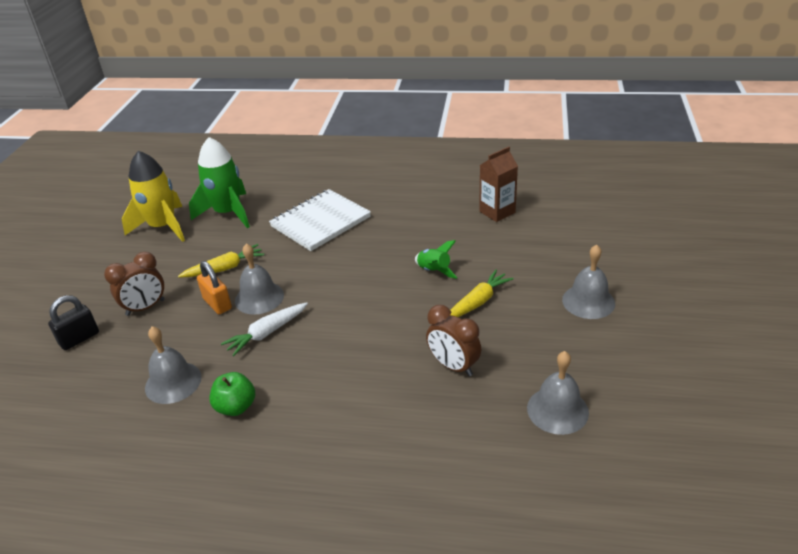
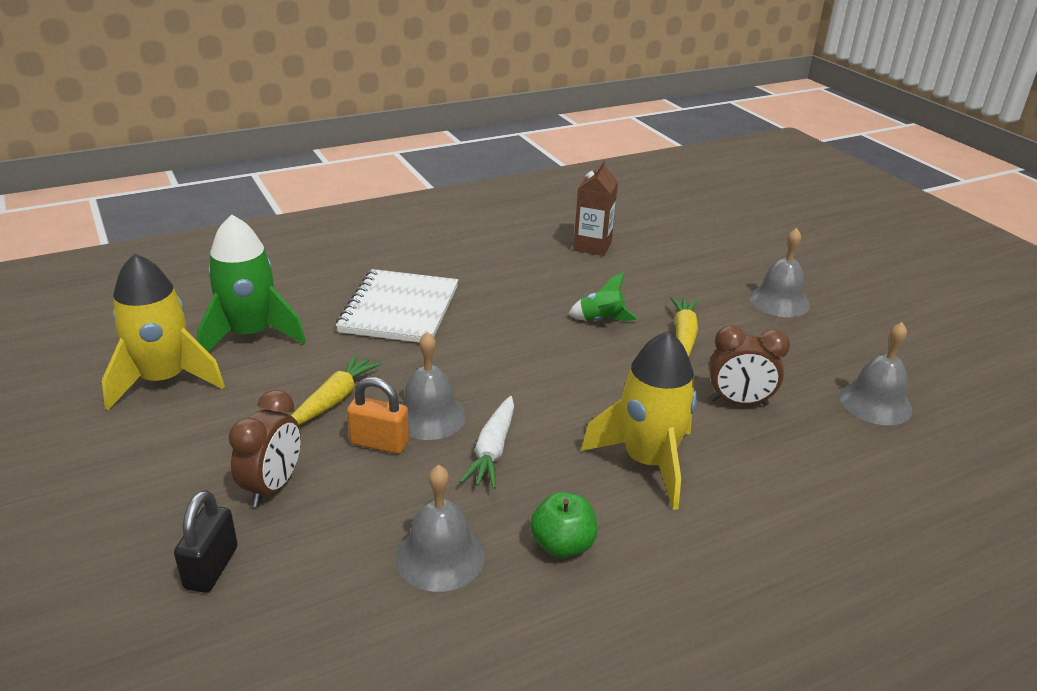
camera: 40 degrees left, 5 degrees down
none -> yellow rocket [581,331,697,510]

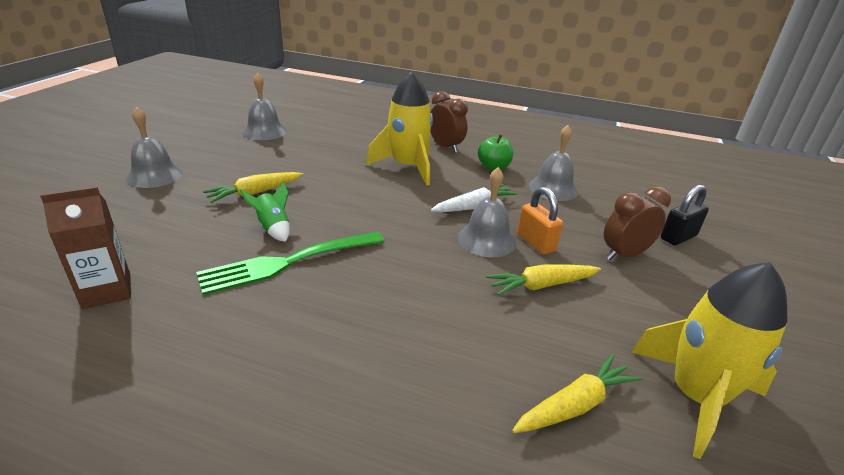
camera: 135 degrees left, 0 degrees up
green rocket [197,214,306,352] -> yellow carrot [512,354,642,433]
white notebook [336,269,458,343] -> none
brown clock [709,325,790,406] -> brown clock moved to [430,91,468,153]
none -> green fork [196,232,385,295]

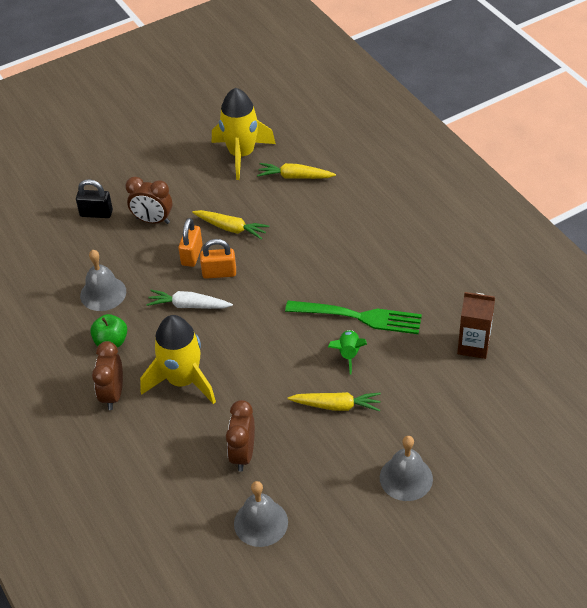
camera: 135 degrees left, 15 degrees up
grey bell [458,167,516,257] -> orange padlock [200,239,236,279]
none -> brown clock [226,400,255,472]

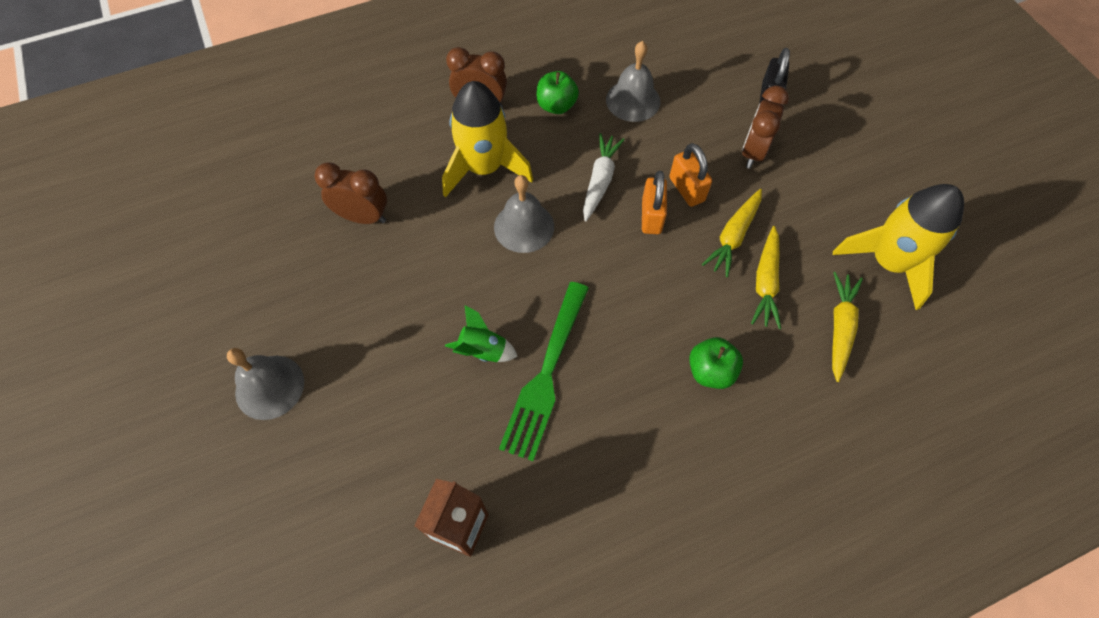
camera: 95 degrees right, 15 degrees up
orange padlock [178,218,203,267] -> orange padlock turned 45 degrees clockwise [670,143,712,207]
grey bell [234,481,288,547] -> grey bell moved to [494,175,554,253]
yellow carrot [288,392,381,411] -> yellow carrot moved to [751,226,781,329]
none -> green apple [689,337,743,389]

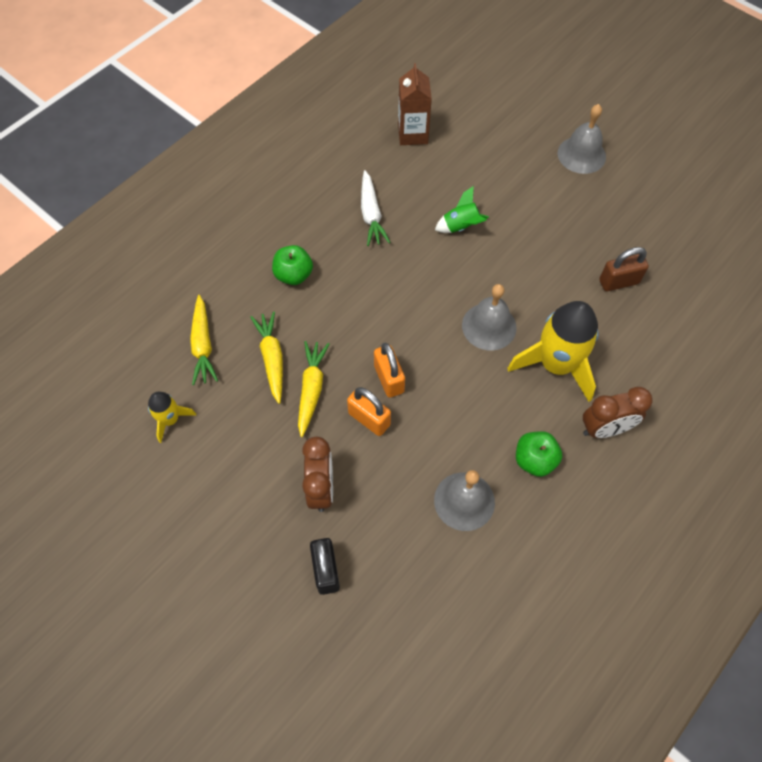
camera: 155 degrees right, 0 degrees up
brown clock [315,162,387,224] -> brown padlock [599,247,649,291]
green fork [499,282,589,461] -> none
white carrot [583,133,625,221] -> white carrot moved to [361,170,390,246]
yellow rocket [833,184,964,310] -> yellow rocket [148,392,196,443], size x0.50

